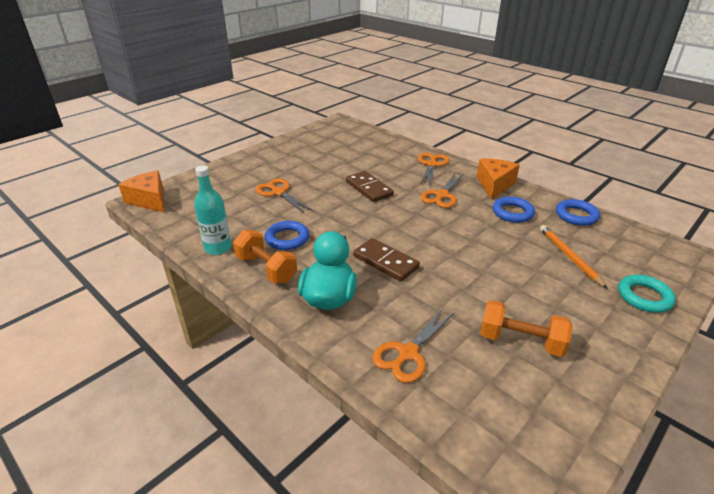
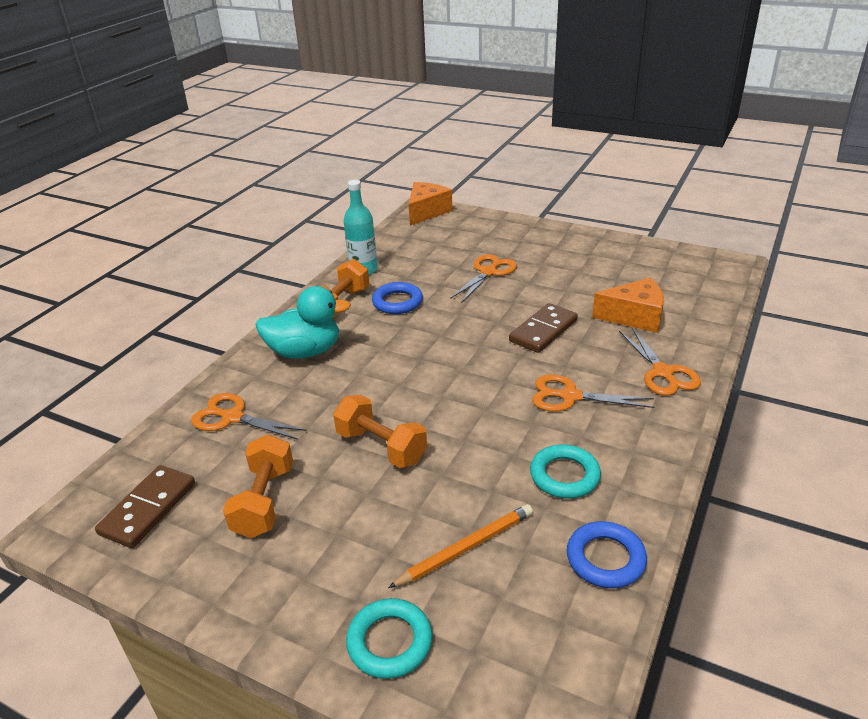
camera: 75 degrees right, 0 degrees up
brown domino [353,238,420,281] -> brown domino moved to [95,465,195,548]
orange scissors [418,153,449,185] -> orange scissors turned 75 degrees clockwise [619,327,701,396]
orange cheese [477,158,520,199] -> orange cheese moved to [592,278,664,333]
blue ring [493,197,535,223] -> turquoise ring [530,444,601,498]
none -> orange dumbbell [333,395,427,468]

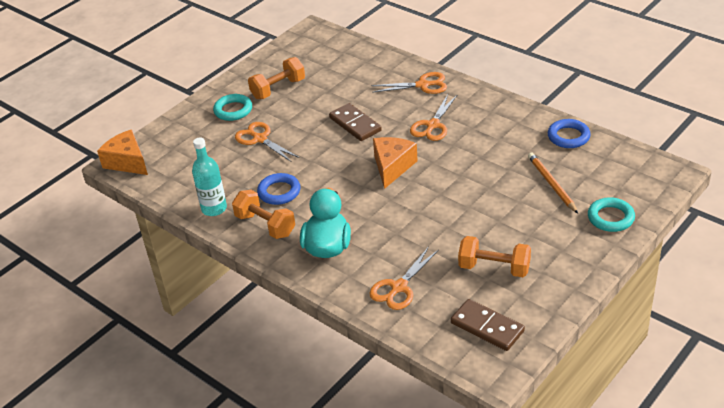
camera: 75 degrees left, 5 degrees up
orange dumbbell [333,395,427,468] -> orange dumbbell moved to [248,57,305,99]
turquoise ring [530,444,601,498] -> turquoise ring moved to [213,94,252,121]
orange cheese [592,278,664,333] -> orange cheese moved to [373,137,418,189]

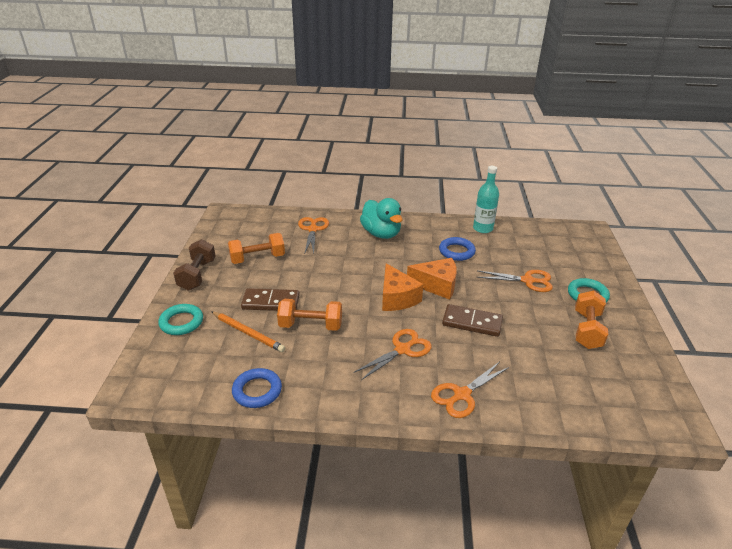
camera: 140 degrees right, 5 degrees down
orange cheese [97,129,148,175] -> orange cheese moved to [407,258,457,300]
orange dumbbell [232,190,295,239] -> orange dumbbell moved to [277,299,342,331]
orange scissors [410,94,457,141] -> orange scissors turned 60 degrees clockwise [353,329,432,380]
brown domino [451,299,525,351] -> brown domino moved to [241,288,300,311]
none -> brown dumbbell [173,239,216,290]

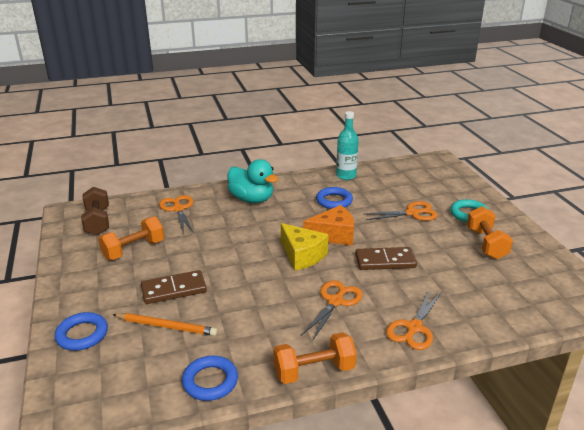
camera: 20 degrees left, 5 degrees down
turquoise ring [158,304,203,335] -> blue ring [55,312,108,351]
brown dumbbell [173,239,216,290] -> brown dumbbell moved to [81,187,109,235]
orange dumbbell [277,299,342,331] -> orange dumbbell moved to [273,332,357,384]
orange cheese [382,263,423,311] -> yellow cheese [281,223,329,271]

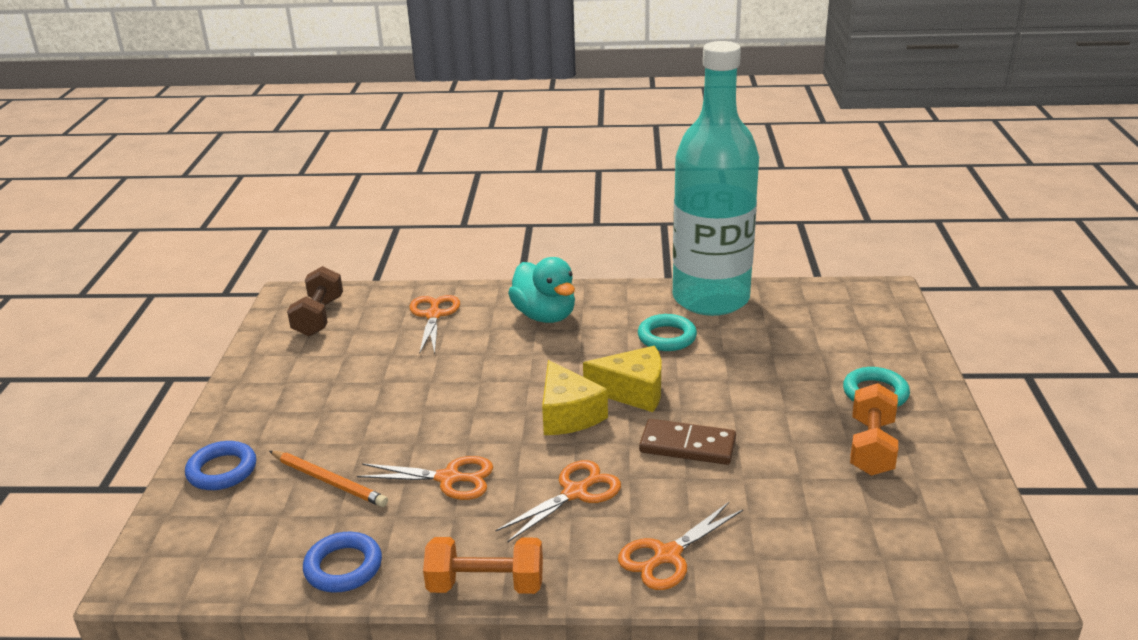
camera: 20 degrees right, 0 degrees up
orange dumbbell [98,216,164,260] -> none
brown domino [141,270,207,304] -> none
orange cheese [303,205,354,246] -> yellow cheese [583,346,662,412]
blue ring [316,187,353,209] -> turquoise ring [638,314,697,351]
turquoise bottle [336,111,359,180] -> turquoise bottle [673,41,759,316], size x2.34
orange scissors [365,201,438,221] -> orange scissors moved to [357,456,493,500]

